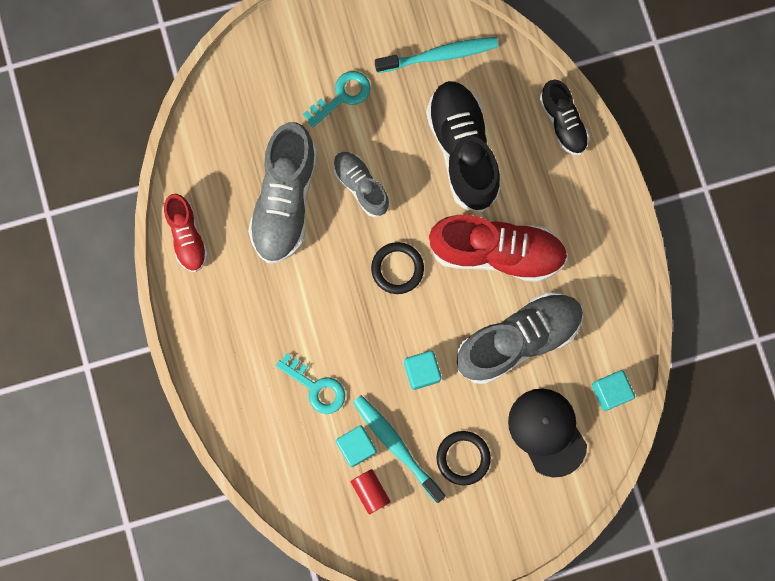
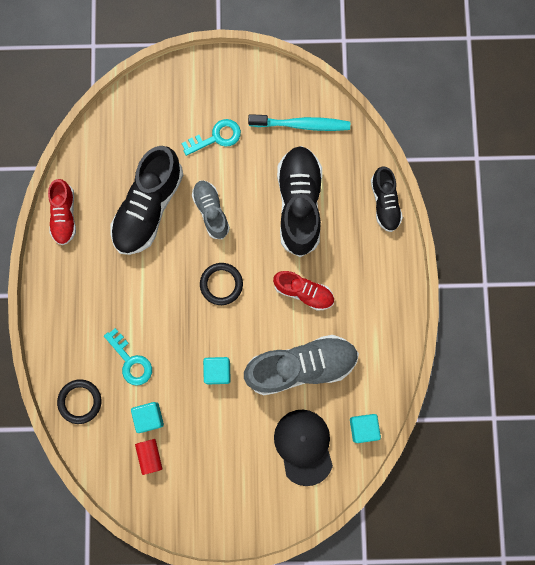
camera: 15 degrees right, 0 degrees up
grey shoe [248,122,317,264] -> black shoe [110,146,183,255]
turquoise toothbrush [353,395,445,503] -> none
red shoe [429,215,568,282] -> red shoe [273,271,334,311], size x0.57
black ring [436,431,491,486] -> black ring moved to [57,379,101,424]

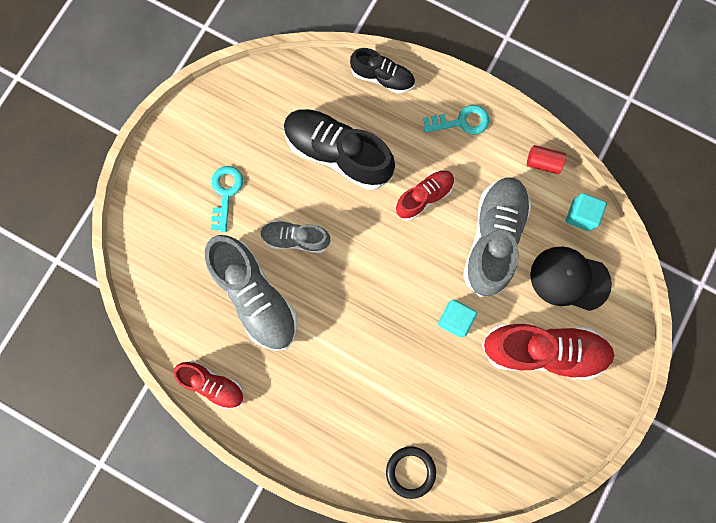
camera: 60 degrees left, 0 degrees up
turquoise key [104,328,152,386] -> turquoise key moved to [423,105,489,135]
black shoe [110,146,183,255] -> grey shoe [205,235,297,351]
turquoise cube [131,402,164,433] -> none
red cylinder [135,439,163,475] -> red cylinder moved to [527,145,566,174]
black ring [200,263,243,305] -> none
turquoise toothbrush [248,114,350,131] -> none
none -> red shoe [482,324,614,380]

